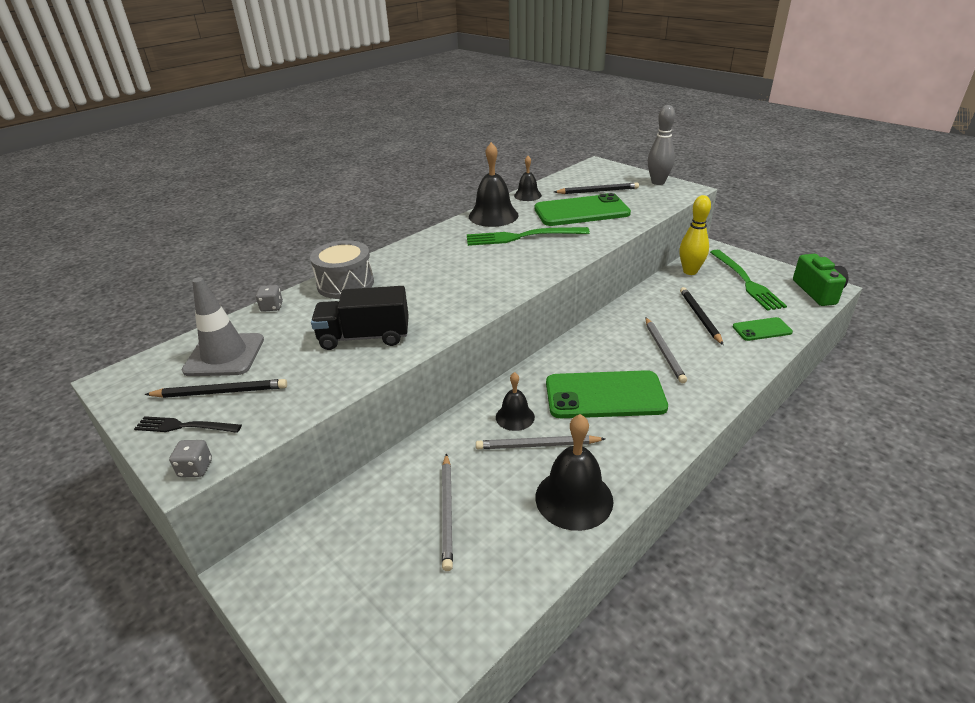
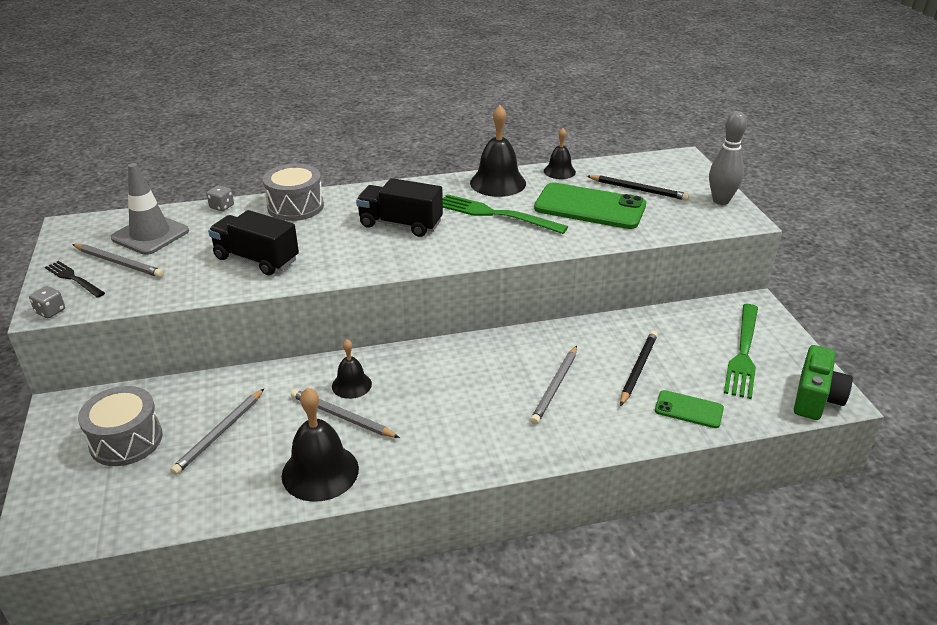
camera: 30 degrees right, 0 degrees up
black pencil [144,379,287,398] -> grey pencil [72,244,164,278]
green phone [546,370,668,418] -> none
yellow bowling pin [679,195,711,275] -> none
none -> grey drum [78,386,163,466]
none -> black truck [356,178,443,237]

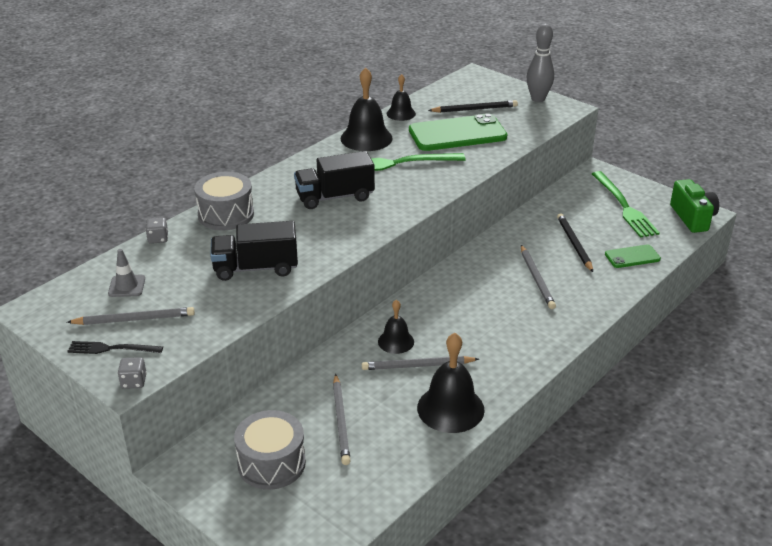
camera: 35 degrees left, 0 degrees up
grey traffic cone [111,163,189,255] -> grey traffic cone [108,249,145,297], size x0.55

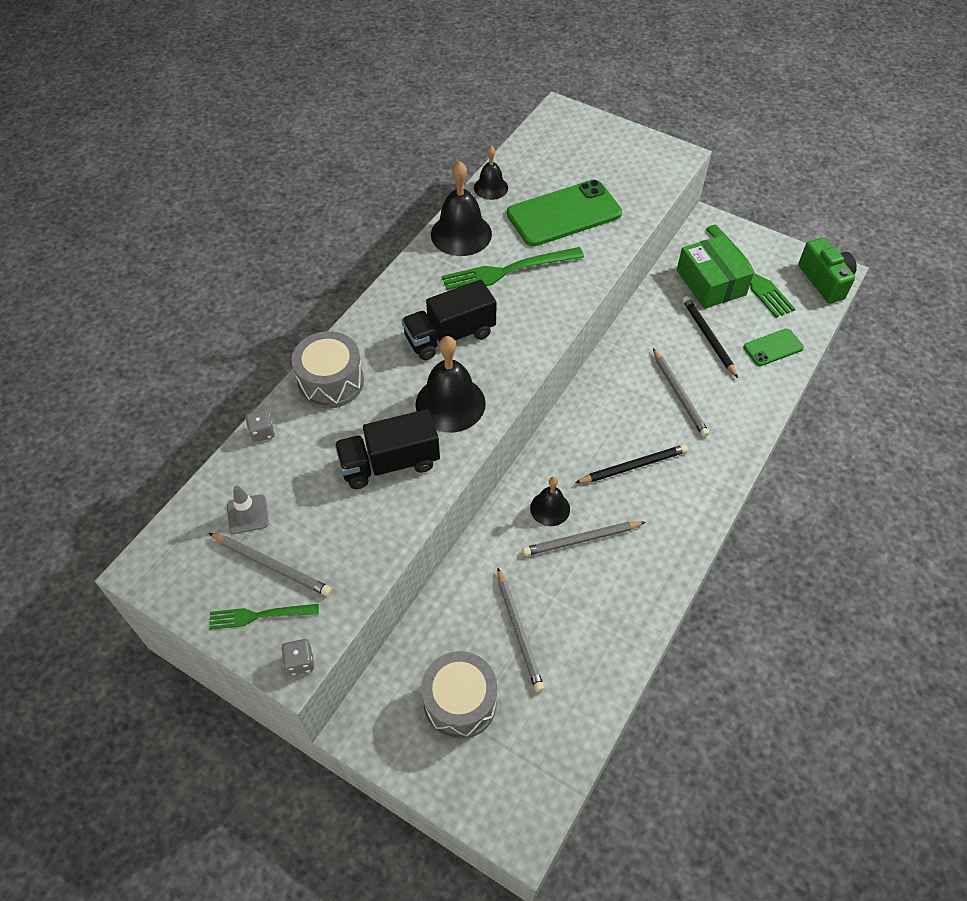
camera: 10 degrees left, 20 degrees up
grey pencil [67,307,195,325] -> grey pencil turned 45 degrees clockwise [209,533,332,596]
black fork [67,341,163,354] -> green fork [209,604,319,630]
black bell [417,333,485,433] -> black bell moved to [415,336,486,433]
black pencil [428,100,518,113] -> black pencil moved to [575,444,688,483]
grey bowling pin [527,24,554,102] -> none
none -> green box [677,235,754,309]

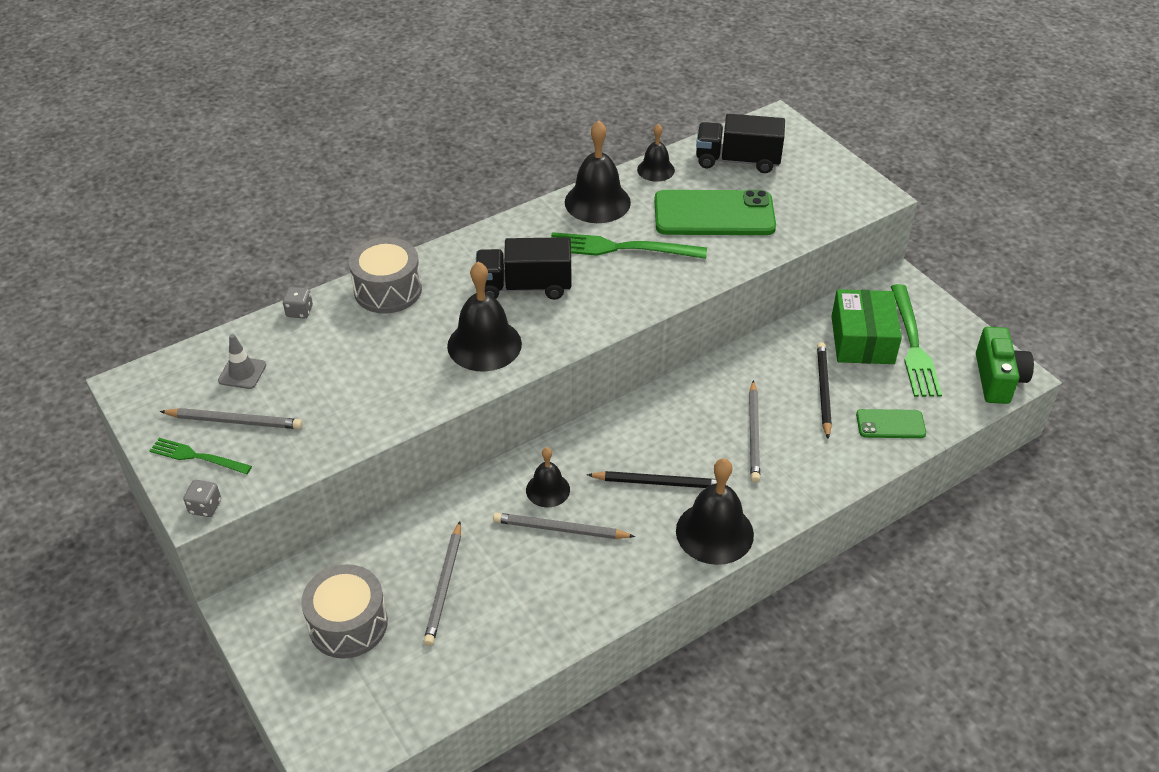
camera: 25 degrees right, 10 degrees down
grey pencil [209,533,332,596] -> grey pencil turned 45 degrees counterclockwise [160,408,302,429]
black truck [334,409,440,489] -> black truck moved to [696,114,785,173]
none -> black bell [676,458,754,565]

